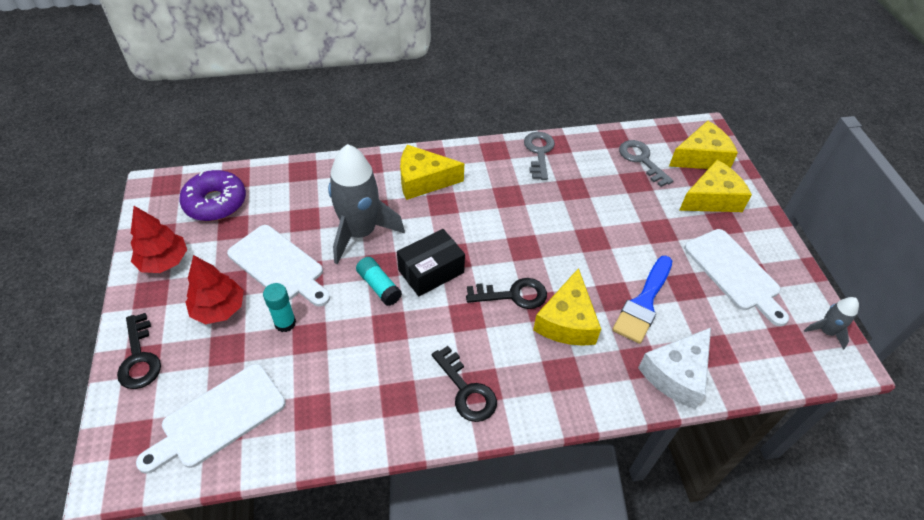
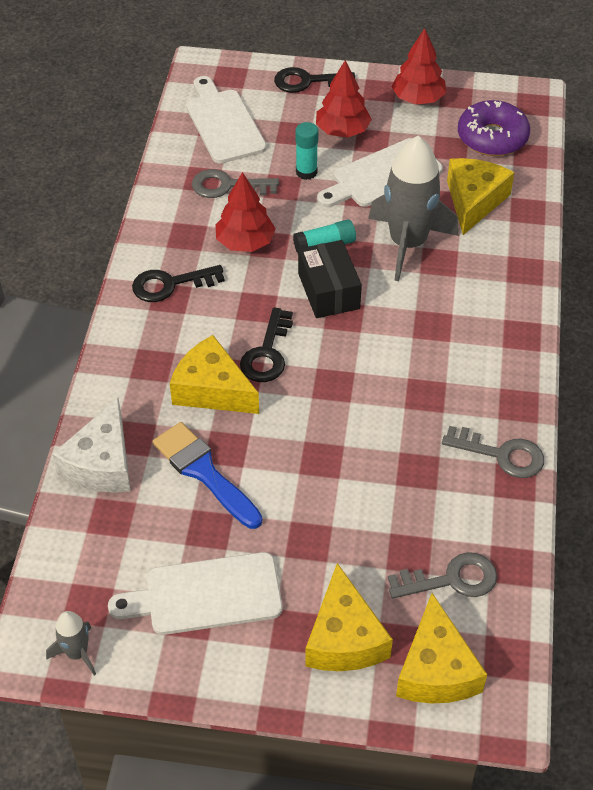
camera: 110 degrees right, 0 degrees up
yellow cheese [400,145,464,200] -> yellow cheese moved to [447,158,515,235]
white cheese [638,328,711,409] -> white cheese turned 135 degrees counterclockwise [52,398,130,493]
none -> grey key [192,169,279,198]
none -> red tree [215,172,276,252]

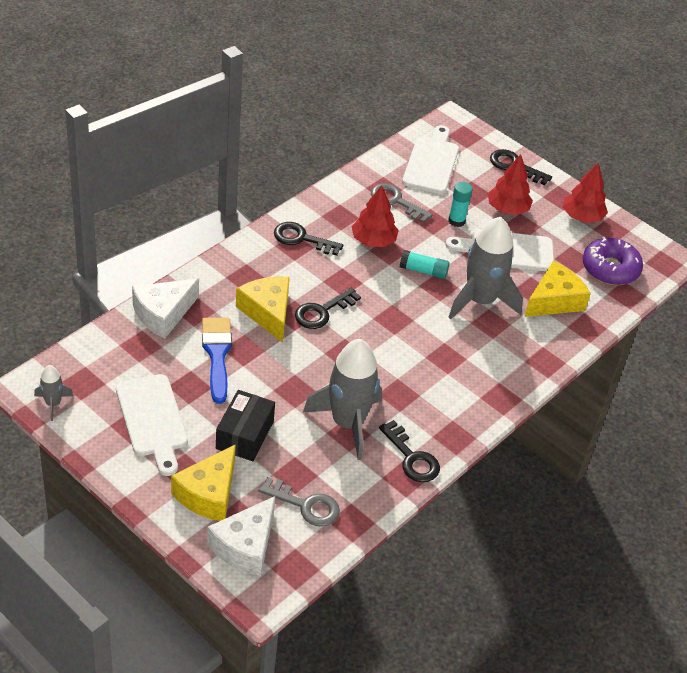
camera: 30 degrees right, 5 degrees down
white cutting board [108,552,283,635] -> white cutting board turned 135 degrees counterclockwise [116,374,188,476]
black box [298,240,362,318] -> black box moved to [216,390,275,461]
yellow cheese [396,593,487,704] -> white cheese [207,496,275,577]
grey key [442,426,544,478] -> black key [379,420,440,482]
none -> grey rocket [303,339,382,460]

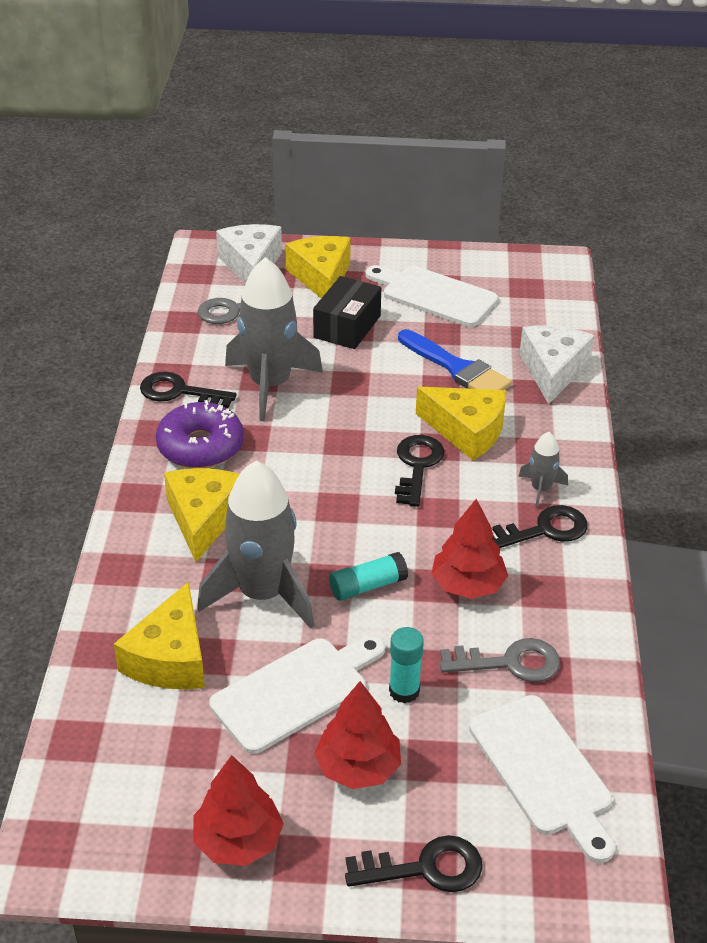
camera: 145 degrees right, 5 degrees down
grey rocket [34,365,73,421] -> grey rocket moved to [518,432,568,509]
black box [216,390,275,461] -> black box turned 45 degrees clockwise [313,276,381,349]
purple donut [582,237,643,285] -> purple donut moved to [156,400,244,468]
none -> yellow cheese [164,468,240,562]

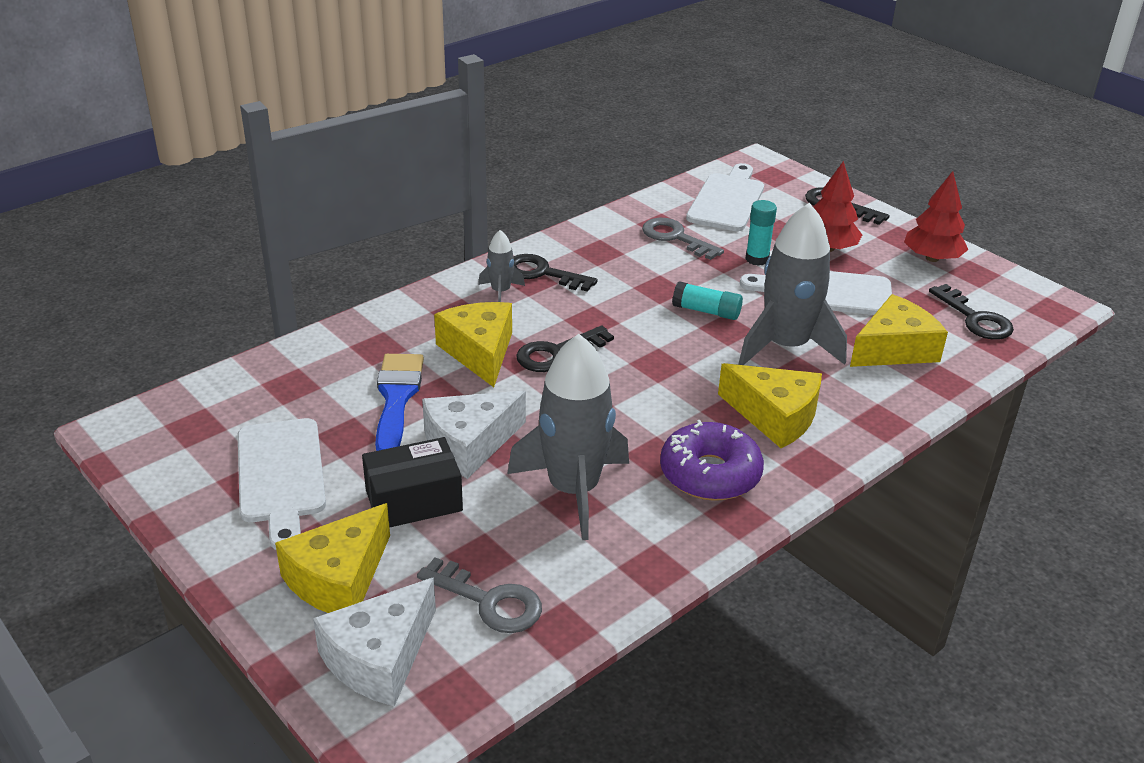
camera: 135 degrees left, 5 degrees down
black key [140,371,236,408] -> black key moved to [929,284,1014,340]
yellow cheese [164,468,240,562] -> yellow cheese turned 105 degrees counterclockwise [718,363,822,448]
red tree [431,499,508,599] -> none
white cheese [520,325,594,404] -> white cheese moved to [422,391,526,479]

